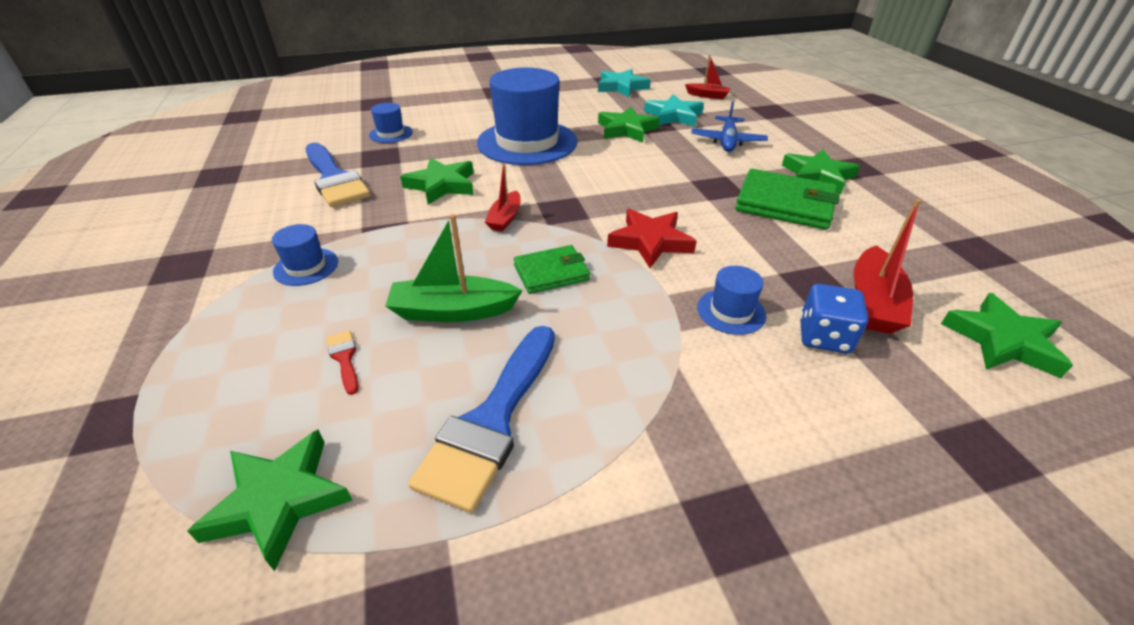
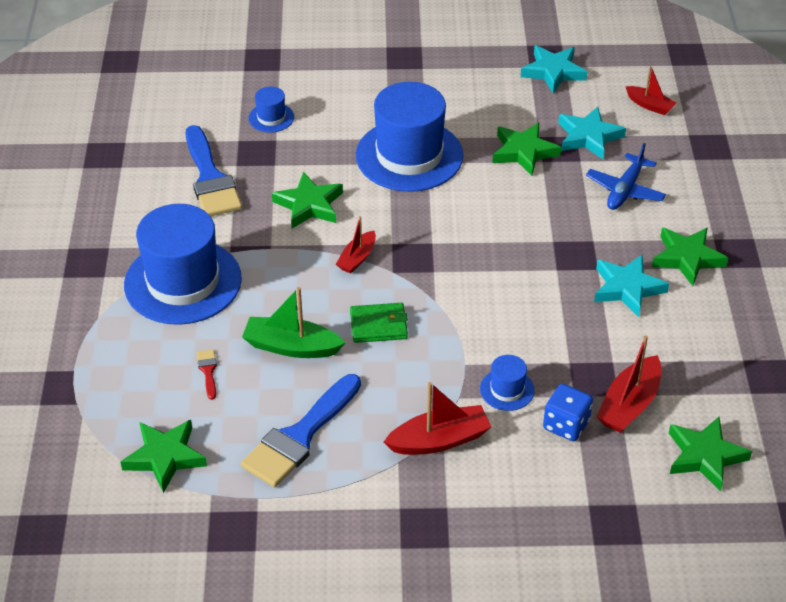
camera: 15 degrees right, 5 degrees up
blue hat [272,224,338,286] -> blue hat [124,204,242,325], size x2.29
red star [607,209,697,268] -> none
green wallet [735,169,840,230] -> turquoise star [594,255,669,317]
none -> red boat [384,382,491,455]

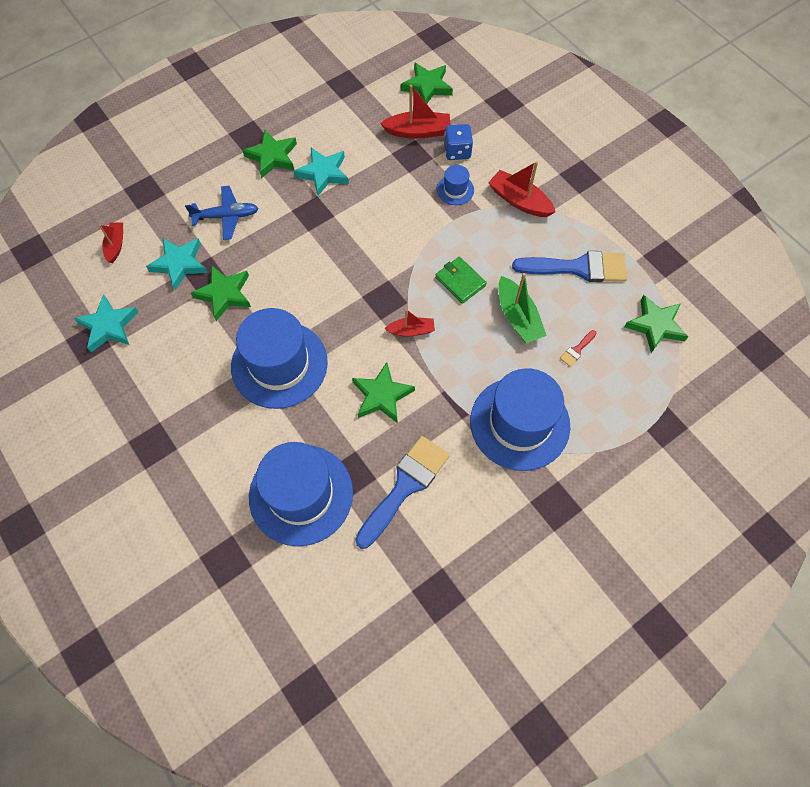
camera: 125 degrees left, 20 degrees up
blue hat [249,87,294,133] -> blue hat [249,442,353,546], size x2.29

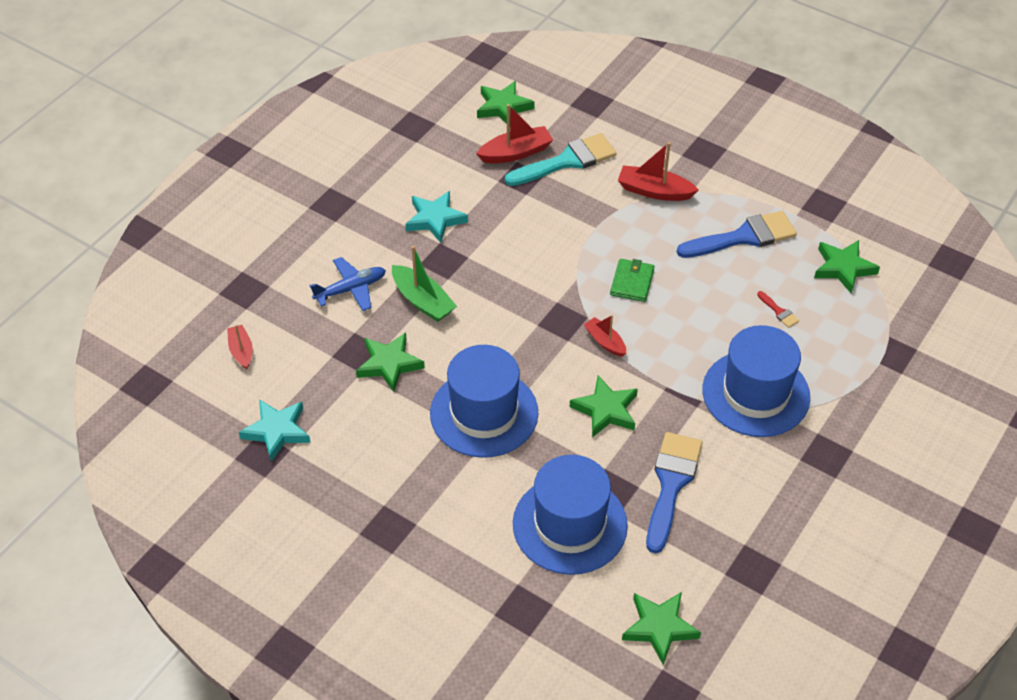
camera: 20 degrees left, 15 degrees down
turquoise star [146,238,207,290] -> none
green star [242,130,297,178] -> green star moved to [622,592,701,665]
red boat [384,309,435,337] -> red boat turned 105 degrees counterclockwise [584,315,626,357]
green wallet [435,257,487,304] -> green wallet turned 75 degrees clockwise [610,259,655,302]
blue hat [437,165,474,205] -> none
blue dice [444,124,473,160] -> turquoise brush [505,133,617,186]
green boat [498,273,547,343] -> green boat moved to [392,246,457,322]
red brush [560,330,597,367] -> red brush turned 60 degrees counterclockwise [757,291,799,328]

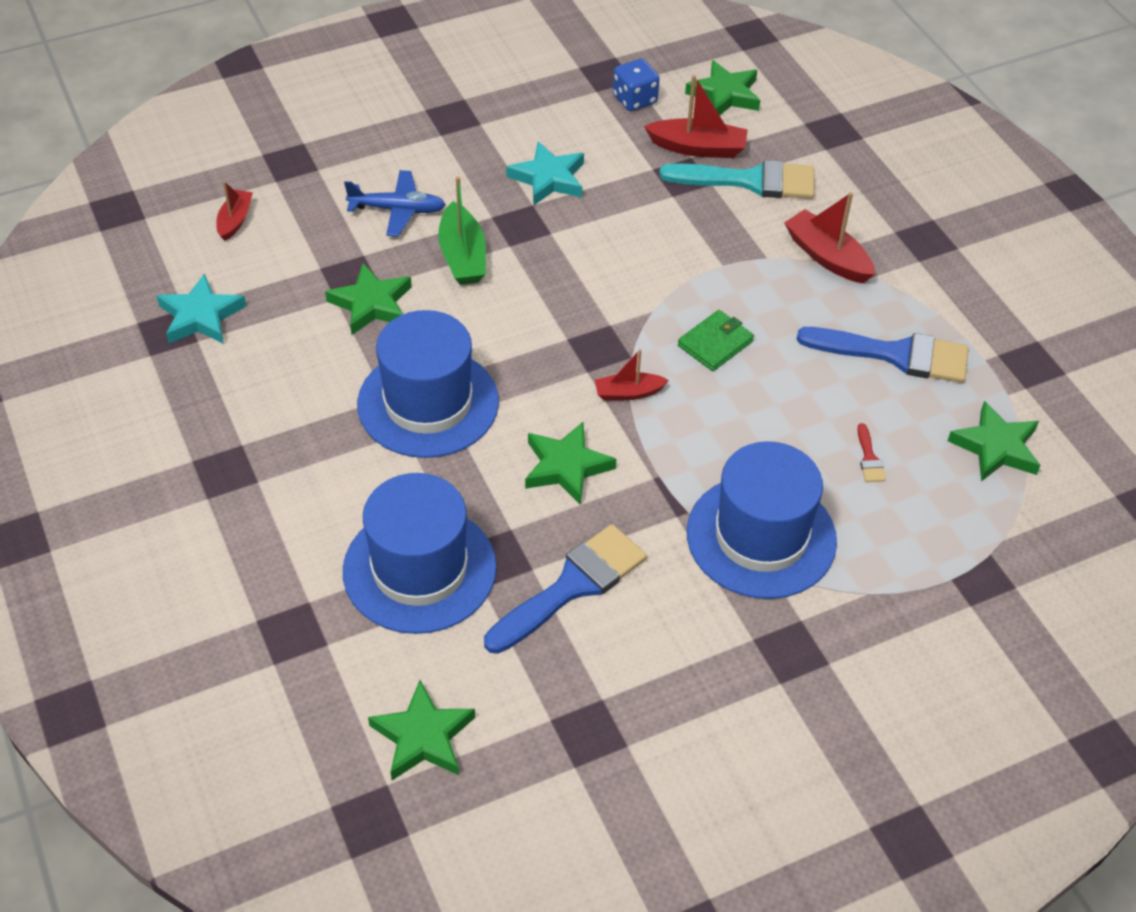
camera: 30 degrees right, 0 degrees up
red boat [584,315,626,357] -> red boat turned 90 degrees counterclockwise [595,349,669,400]
none -> blue dice [613,58,660,111]

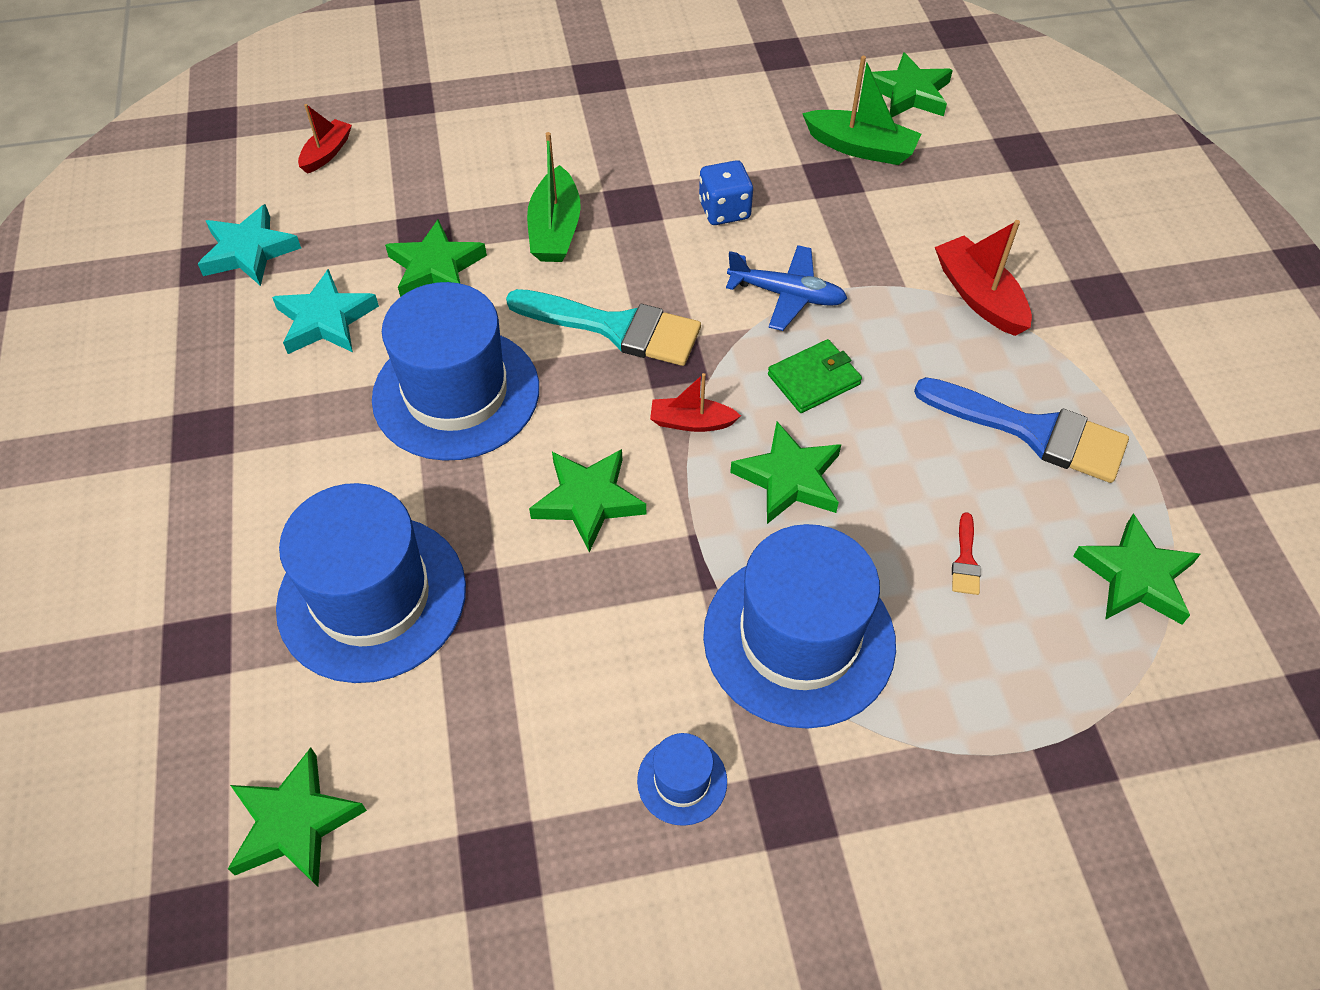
camera: 15 degrees right, 5 degrees up
blue plane [344,170,446,236] -> blue plane moved to [726,245,848,331]
blue brush [484,524,647,654] -> none
turquoise star [506,142,584,206] -> turquoise star moved to [272,269,379,354]
blue dice [613,58,660,111] -> blue dice moved to [699,160,753,225]
red boat [644,75,748,158] -> green boat [802,56,921,165]
turquoise brush [659,160,815,199] -> turquoise brush moved to [506,289,701,366]
none -> blue hat [637,733,727,826]
none -> green star [730,422,841,524]

